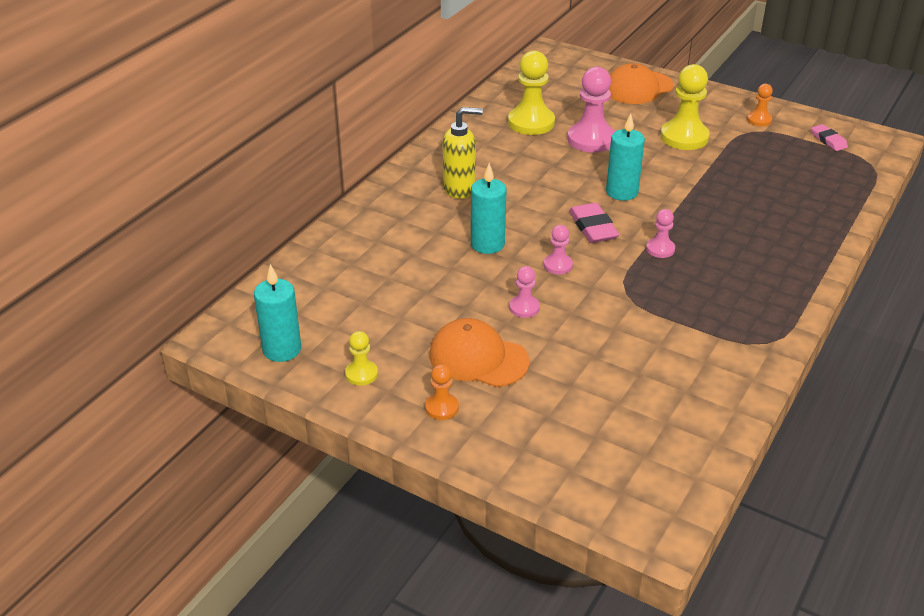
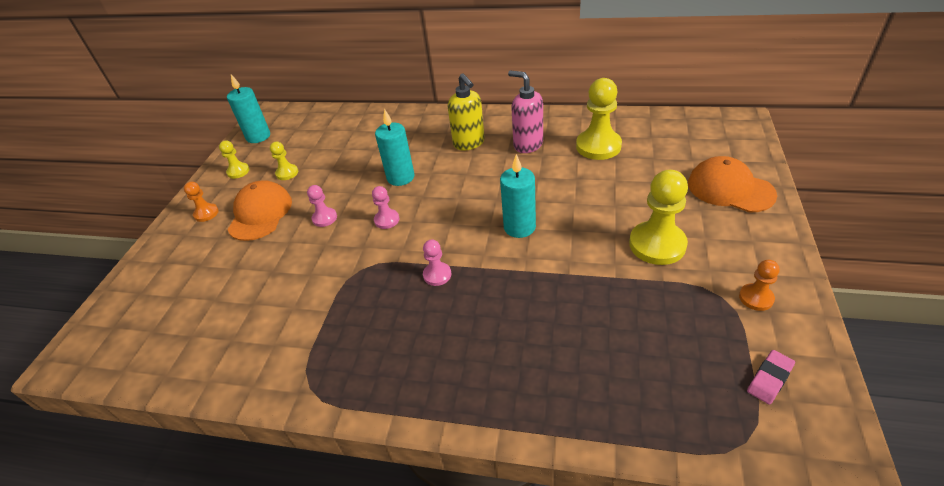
camera: 75 degrees right, 5 degrees up
pink pawn [568,67,615,153] -> none
pink eraser [569,203,619,243] -> none
none -> yellow pawn [270,142,298,180]
none -> pink soap dispenser [508,70,543,153]

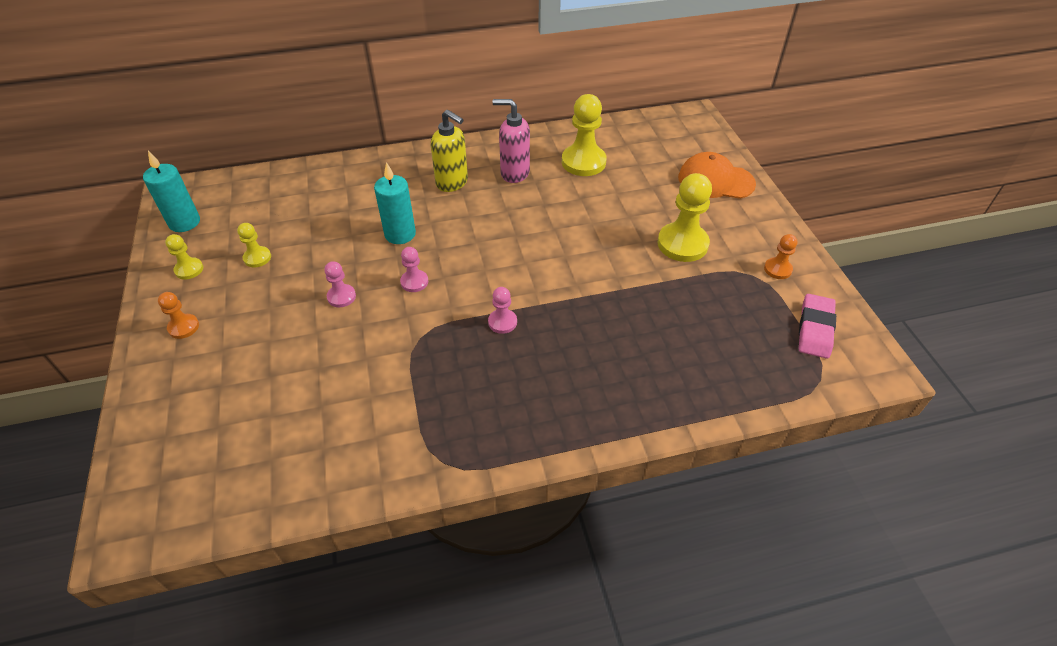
camera: 30 degrees left, 5 degrees up
orange cap [227,180,292,241] -> none
turquoise candle [500,154,536,238] -> none
pink eraser [747,350,795,405] -> pink eraser [799,294,836,359], size x1.54

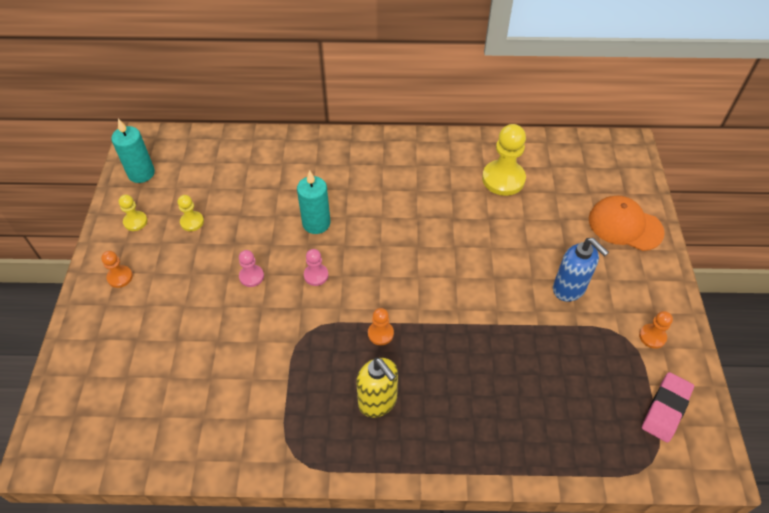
camera: 15 degrees right, 5 degrees up
yellow soap dispenser [431,110,468,192] -> yellow soap dispenser moved to [356,358,398,418]
pink pawn [488,287,517,334] -> orange pawn [368,308,394,345]
pink soap dispenser [492,99,530,183] -> none
yellow pawn [658,173,712,262] -> blue soap dispenser [553,238,609,302]

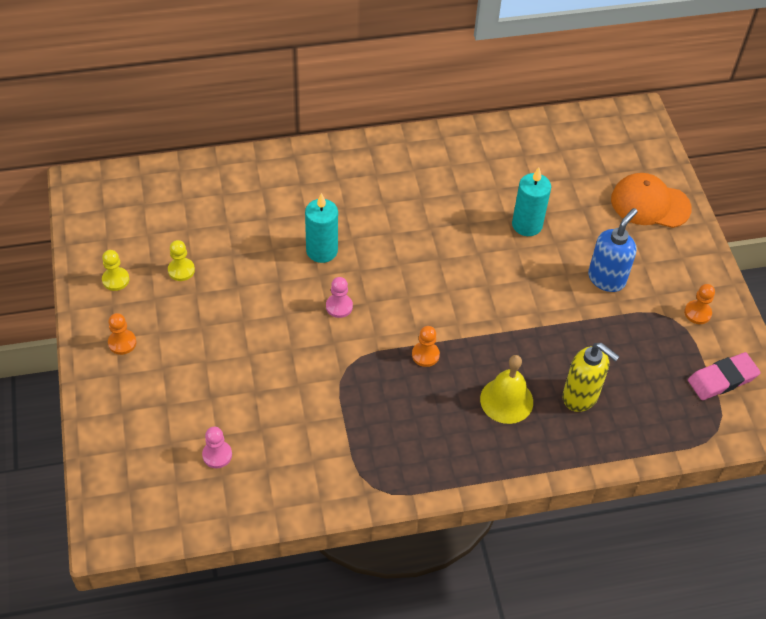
camera: 15 degrees left, 0 degrees up
turquoise candle [111,119,155,183] -> turquoise candle moved to [512,167,551,236]
pink pawn [239,250,264,287] -> pink pawn moved to [202,427,232,468]
yellow soap dispenser [356,358,398,418] -> yellow soap dispenser moved to [562,343,620,412]
yellow pawn [482,124,526,196] -> none
blue soap dispenser [553,238,609,302] -> blue soap dispenser turned 90 degrees counterclockwise [588,208,638,292]
pink eraser [642,372,694,443] -> pink eraser turned 45 degrees clockwise [688,352,761,400]
none -> yellow bell [480,355,533,424]

